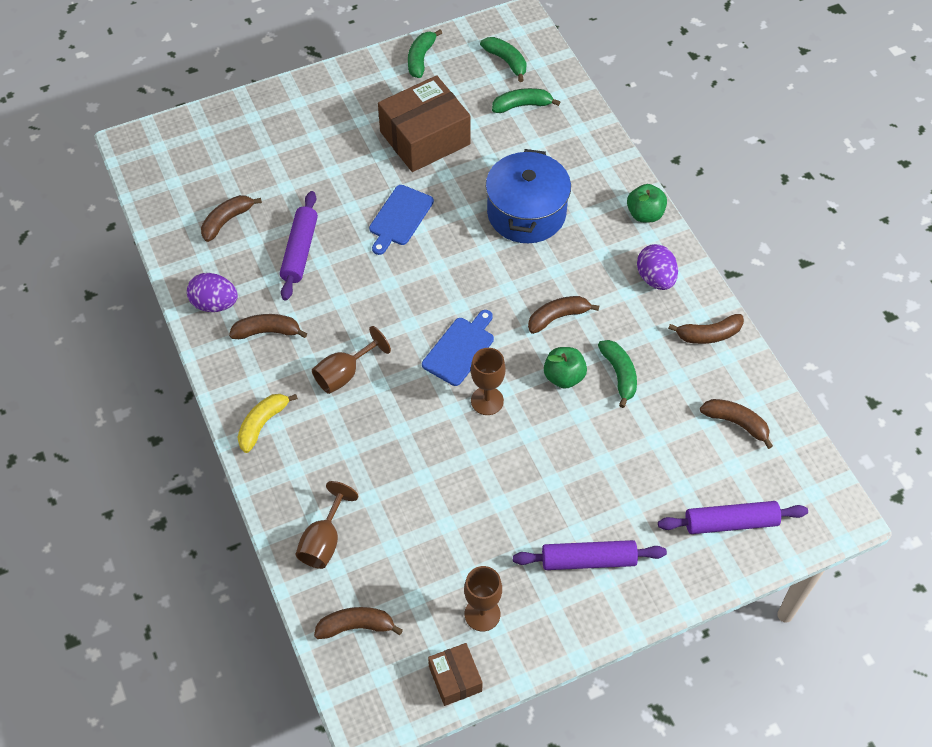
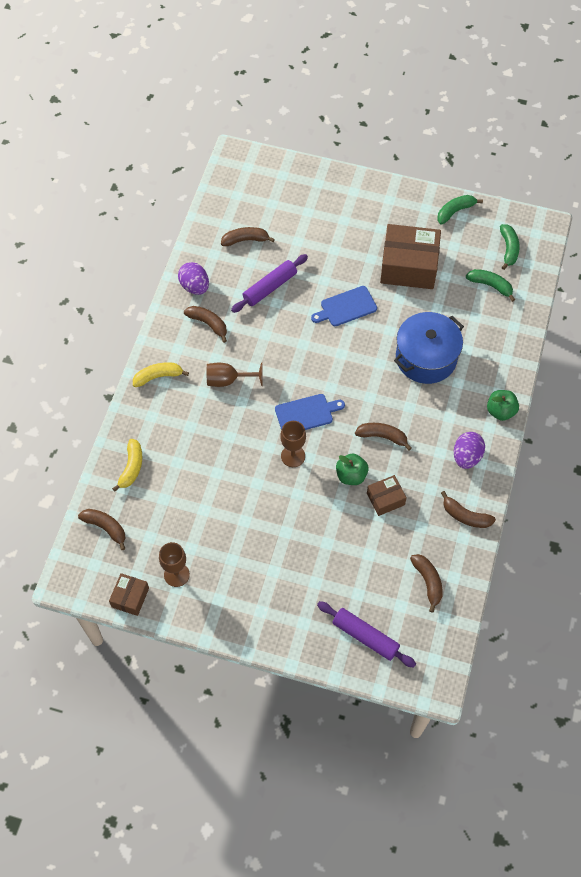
camera: 40 degrees right, 5 degrees up
brown goblet [295,481,359,569] -> yellow banana [112,439,142,492]
purple rolling pin [513,540,667,570] -> none
green banana [598,340,637,408] -> brown box [367,475,407,516]

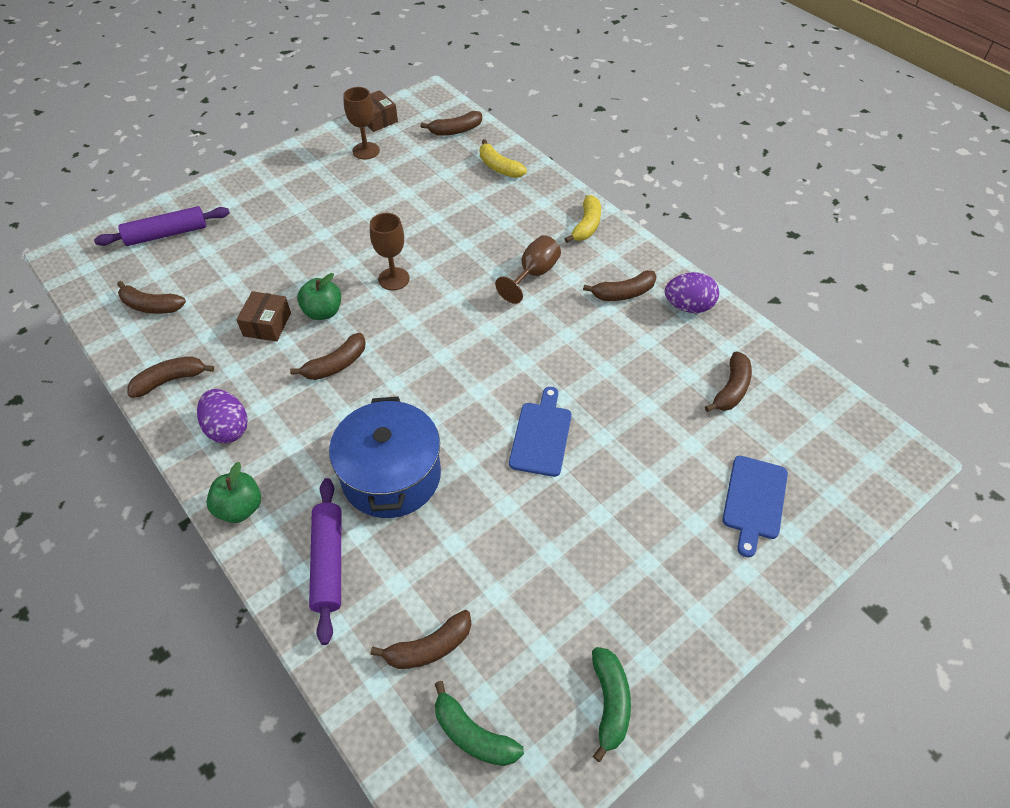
camera: 125 degrees right, 10 degrees down
purple rolling pin [231,254,308,313] -> purple rolling pin moved to [309,478,341,645]
blue cutting board [275,394,345,430] -> blue cutting board moved to [723,456,788,557]
brown box [380,224,441,289] -> none
green banana [466,269,515,302] -> brown banana [371,610,472,669]

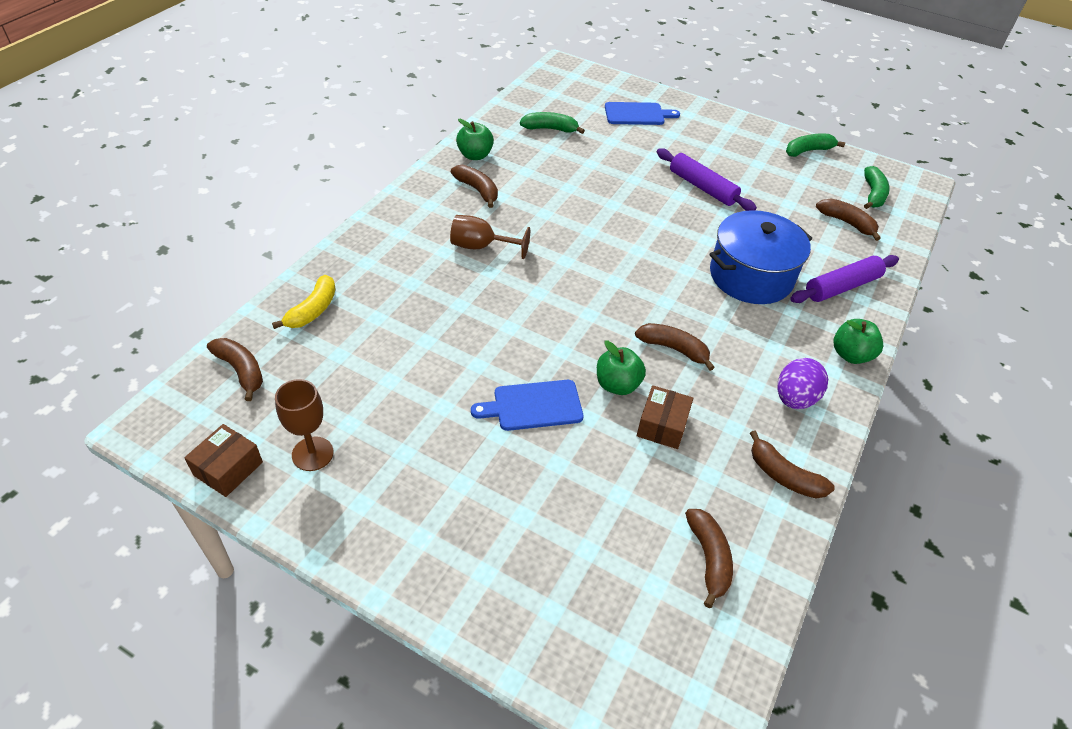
camera: 115 degrees left, 5 degrees down
purple rolling pin [94,206,230,246] -> purple rolling pin moved to [657,148,757,211]
brown box [236,291,291,342] -> brown box turned 60 degrees counterclockwise [637,385,693,449]
brown goblet [370,213,410,290] -> none
blue cutting board [509,387,572,477] -> blue cutting board moved to [471,380,583,431]
yellow banana [565,195,601,243] -> none
purple egg [665,272,719,313] -> green apple [456,119,494,160]
brown banana [705,351,752,412] -> green banana [520,112,585,134]

